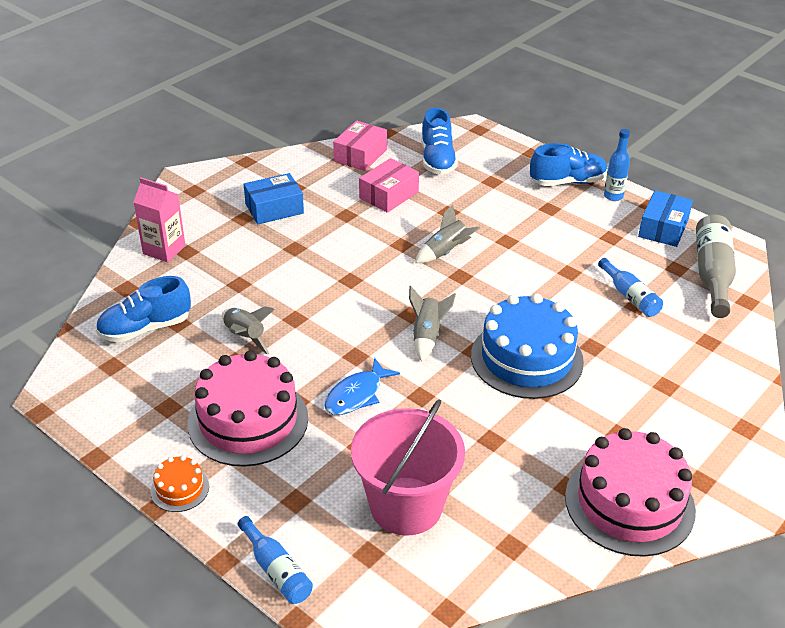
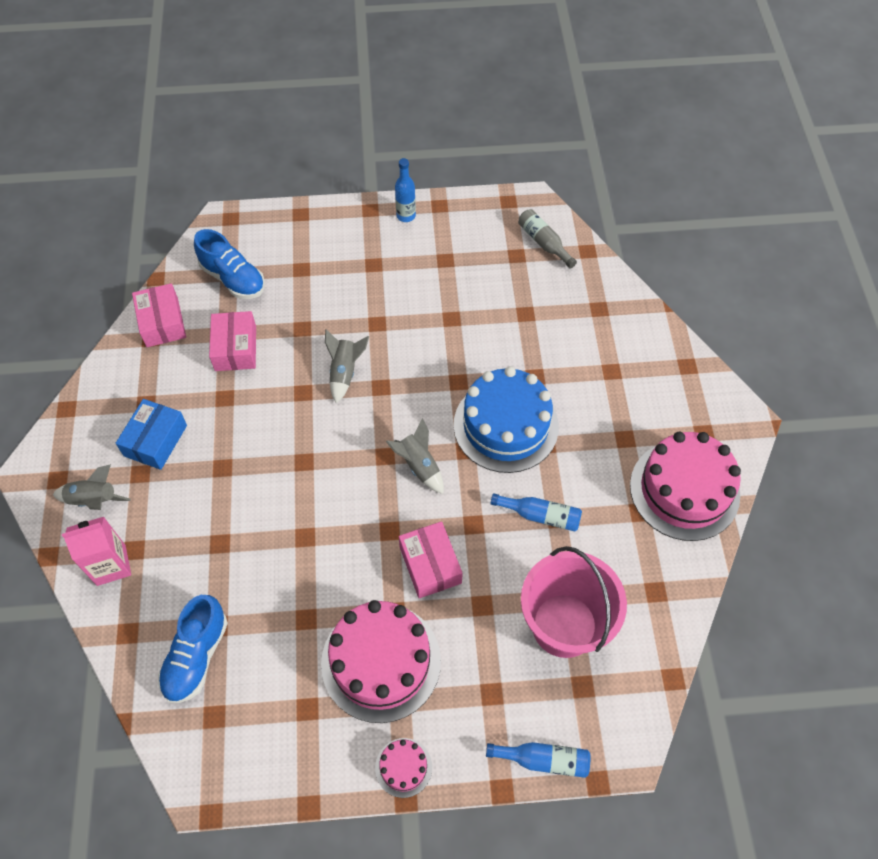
camera: 45 degrees left, 20 degrees up
orange cake [150,455,209,512] -> pink cake [375,738,432,798]
grey rocket [222,306,275,355] -> grey rocket moved to [53,464,131,510]
blue fish [324,358,400,415] -> pink box [399,521,463,598]
blue shoe [530,143,608,186] -> none
blue bottle [598,258,663,317] -> blue bottle moved to [490,493,582,531]
blue box [638,190,693,247] -> none
grey bottle [696,215,736,318] -> grey bottle [518,209,577,268], size x0.62

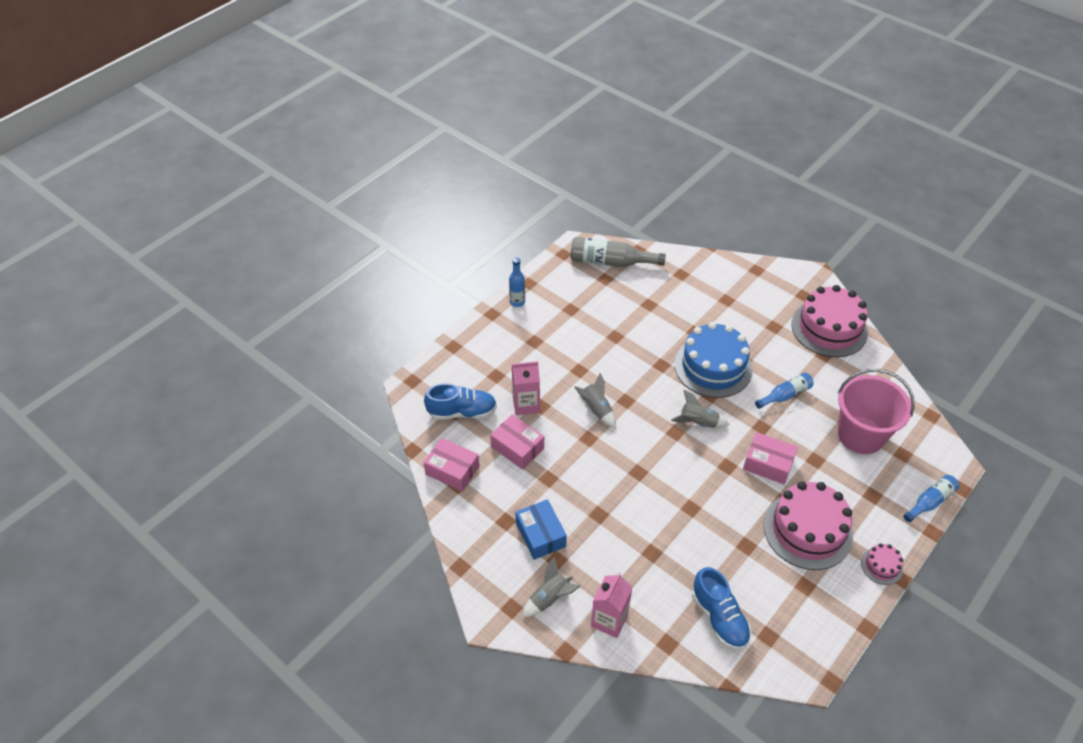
camera: 45 degrees left, 10 degrees down
grey bottle [518,209,577,268] -> grey bottle [571,237,666,267], size x1.62
none -> pink carton [512,361,540,415]

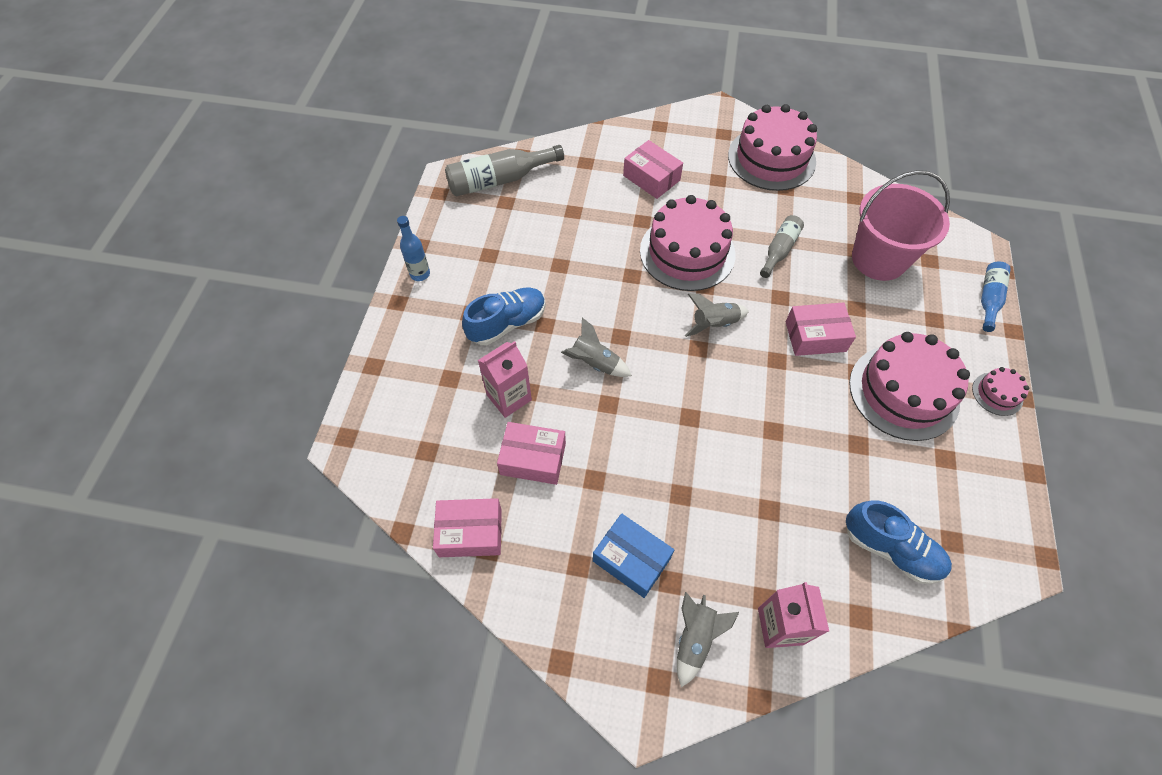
camera: 30 degrees left, 10 degrees up
blue shoe [424,383,497,420] -> blue shoe moved to [462,288,546,345]
blue cake [675,322,753,398] -> pink cake [640,195,735,291]
blue bottle [755,373,814,409] -> grey bottle [760,215,804,278]
none -> pink box [623,140,683,199]

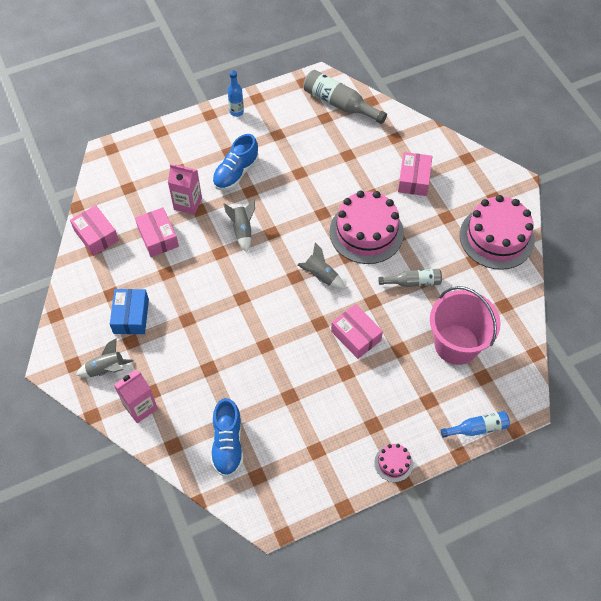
camera: 55 degrees right, 0 degrees up
blue shoe [462,288,546,345] -> blue shoe turned 105 degrees clockwise [212,134,259,190]
pink cake [849,332,970,441] -> none

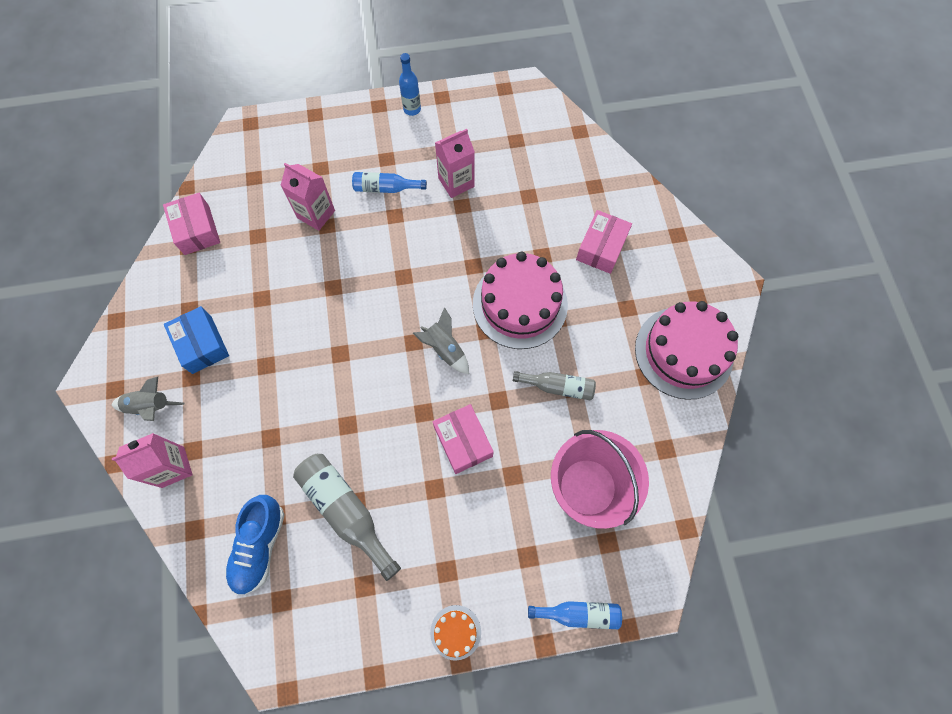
camera: 15 degrees right, 10 degrees up
blue box [110,289,149,334] -> blue box turned 45 degrees counterclockwise [164,306,229,374]
pink box [135,207,179,257] -> none
blue shoe [212,134,259,190] -> blue bottle [352,172,427,193]
grey rocket [223,200,255,253] -> none
grey bottle [303,70,387,124] -> grey bottle moved to [293,454,401,581]
pink cake [374,444,413,482] -> orange cake [430,605,481,661]
none -> pink carton [435,129,475,198]

